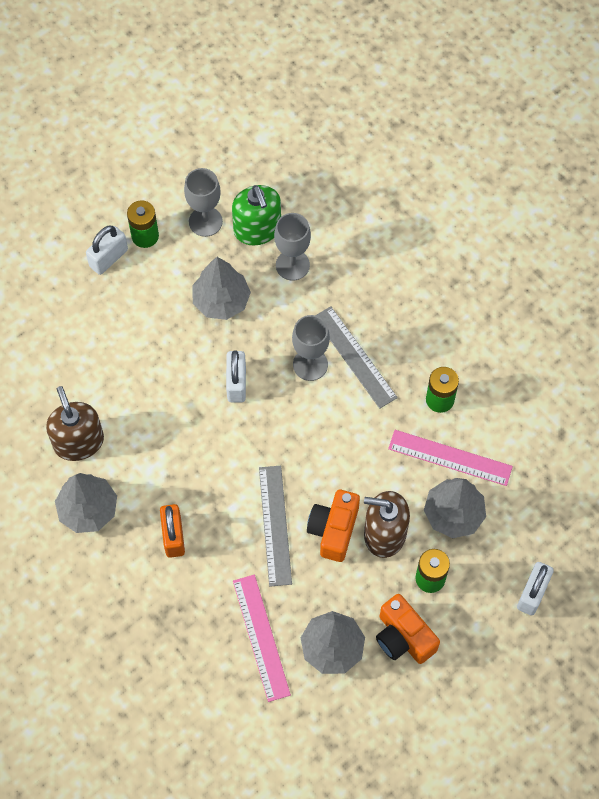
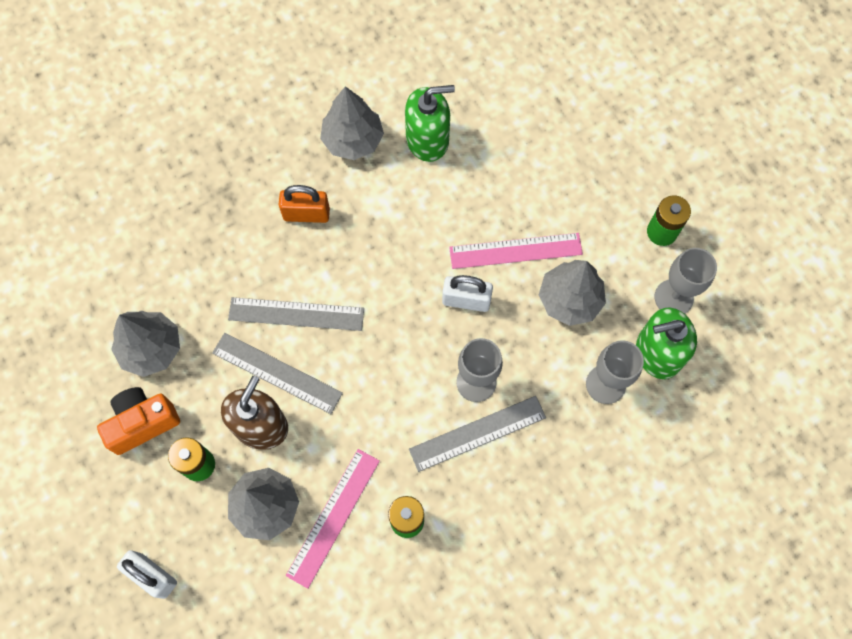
camera: 100 degrees right, 5 degrees up
brown soap dispenser [46,386,104,461] -> green soap dispenser [405,85,455,162]
white padlock [86,226,128,275] -> none
pink ruler [233,575,291,702] -> pink ruler moved to [449,233,583,269]
orange camera [307,490,360,562] -> grey ruler [212,333,343,414]

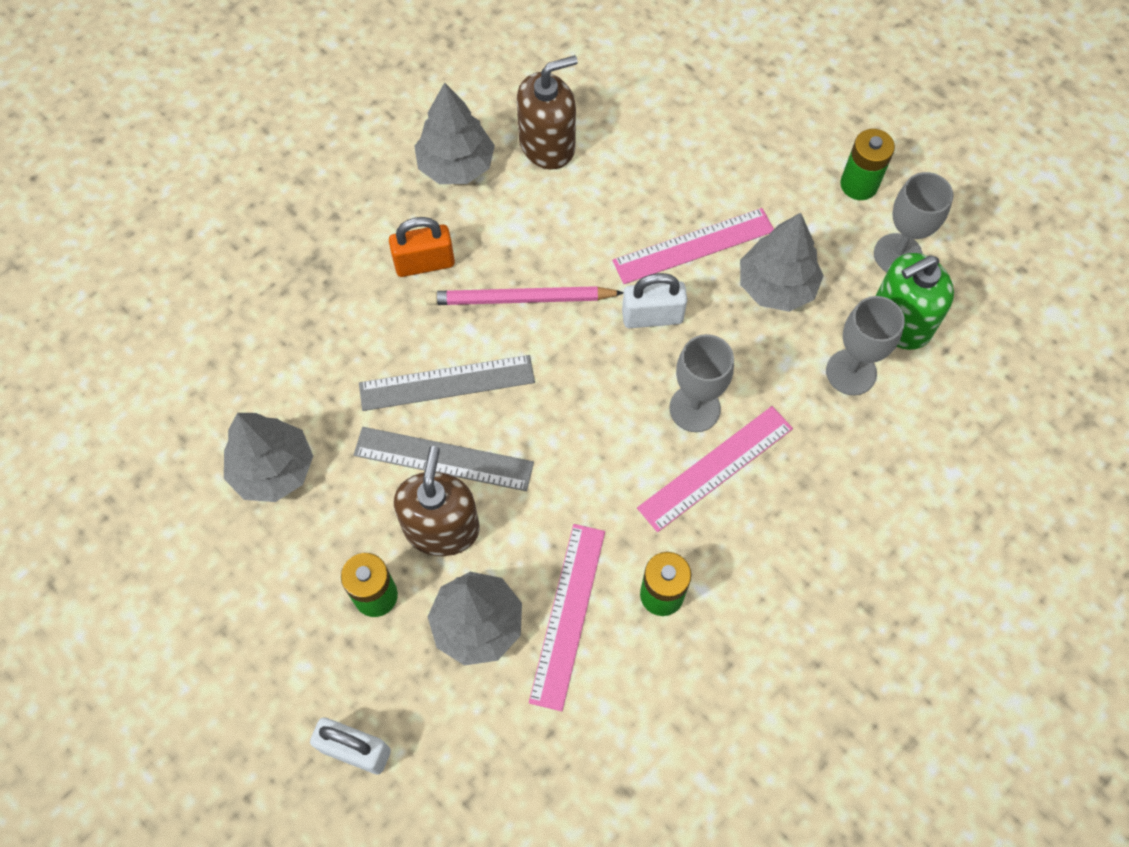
camera: 15 degrees left, 5 degrees down
orange camera [97,387,180,455] -> none
green soap dispenser [405,85,455,162] -> brown soap dispenser [517,55,578,169]
grey ruler [409,396,546,472] -> pink ruler [637,406,793,532]
none -> pink pencil [426,286,624,305]

